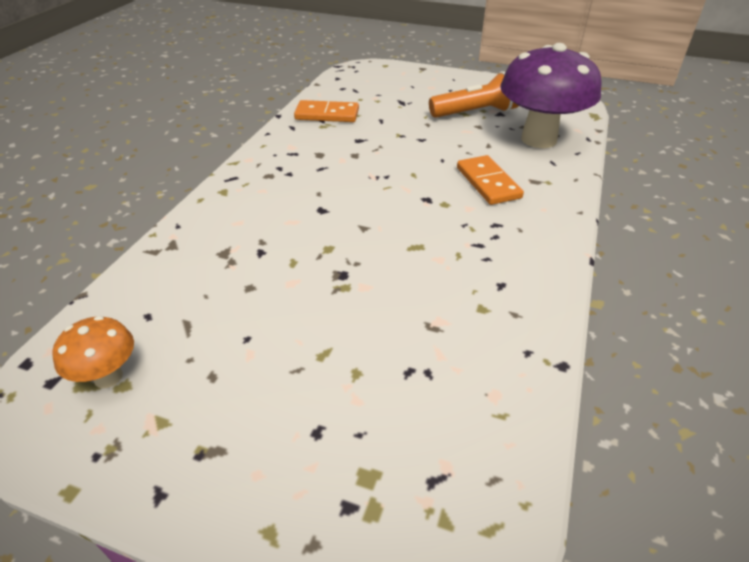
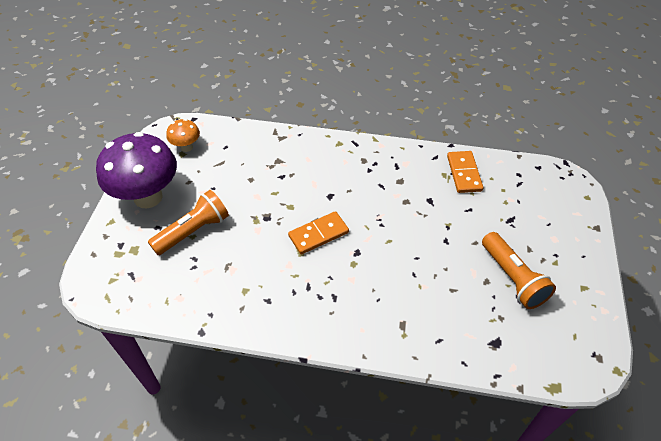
camera: 80 degrees right, 10 degrees up
orange domino [457,155,524,205] -> orange domino moved to [288,211,349,254]
purple mushroom [500,43,602,148] -> purple mushroom moved to [96,132,177,208]
none -> orange flashlight [148,190,229,255]

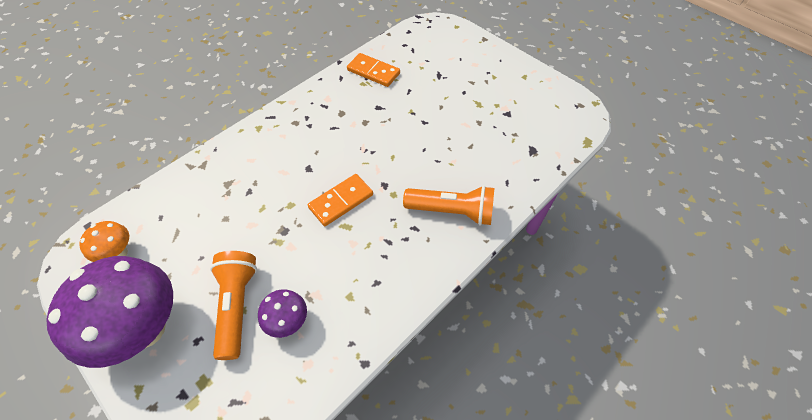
camera: 55 degrees left, 5 degrees up
orange domino [288,211,349,254] -> orange domino turned 45 degrees clockwise [308,174,373,226]
orange flashlight [482,232,556,309] -> orange flashlight moved to [403,185,495,226]
none -> purple mushroom [258,289,307,338]

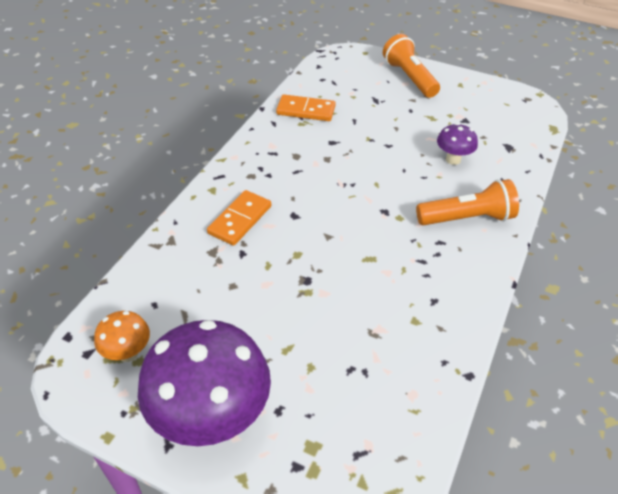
camera: 20 degrees left, 10 degrees down
orange flashlight [210,251,257,360] -> orange flashlight moved to [383,34,440,98]
purple mushroom [258,289,307,338] -> purple mushroom moved to [437,123,478,165]
orange domino [308,174,373,226] -> orange domino moved to [207,190,271,246]

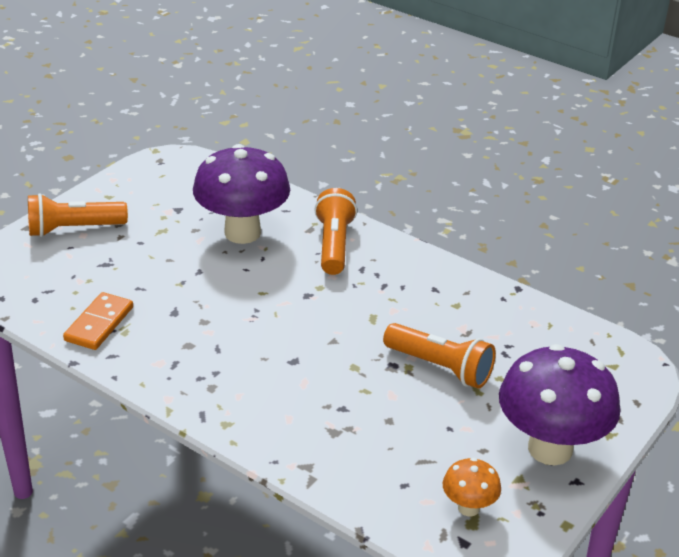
camera: 80 degrees left, 10 degrees down
orange domino [207,190,271,246] -> none
purple mushroom [437,123,478,165] -> purple mushroom [193,144,290,244], size x2.14
none -> orange flashlight [383,323,496,389]

